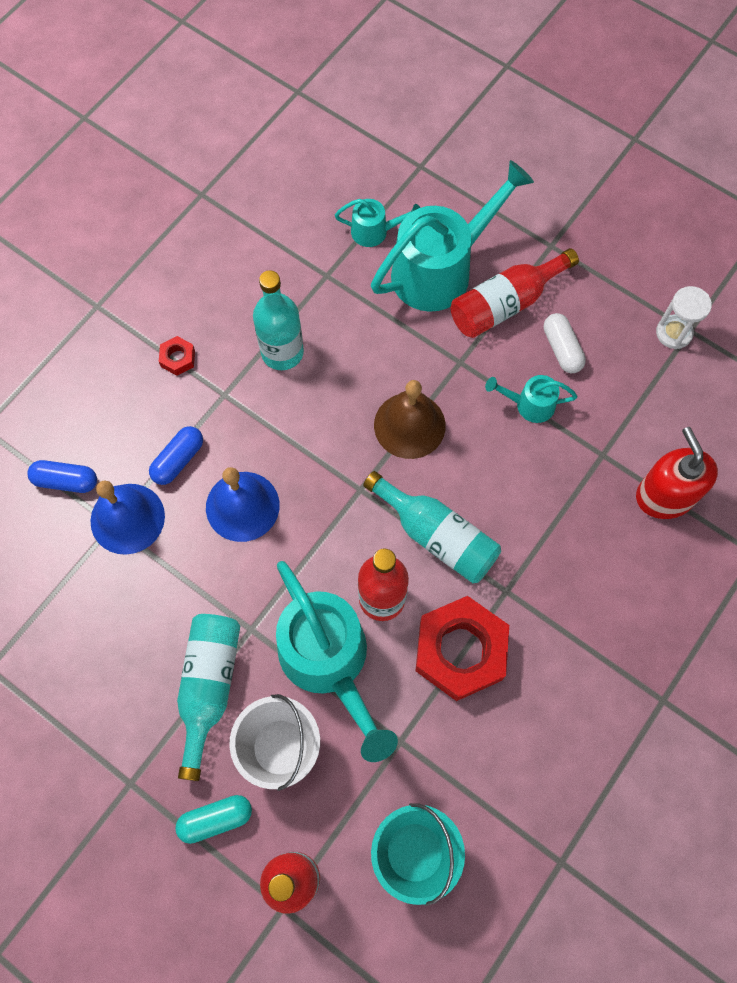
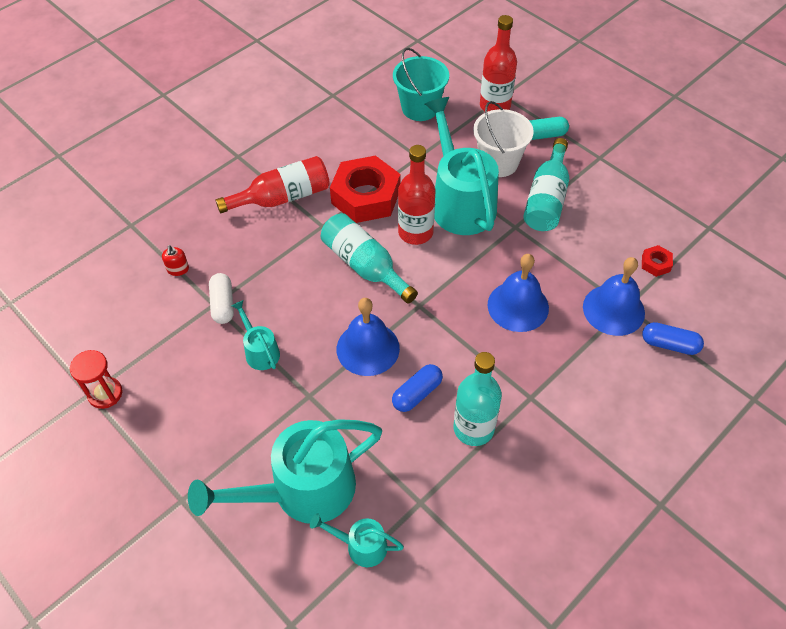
camera: 170 degrees left, 15 degrees down
blue capsule [149,426,203,485] -> blue capsule moved to [392,364,443,412]
red nut [159,336,195,376] -> red nut moved to [642,245,673,277]
brown bell [374,380,446,459] -> blue bell [337,298,400,376]
red bottle [451,248,579,338] -> red bottle moved to [215,156,330,213]
turquoise watering can [485,375,577,423] -> turquoise watering can turned 135 degrees counterclockwise [232,300,280,370]
white capsule [544,313,586,373] -> white capsule moved to [209,273,234,324]
red soap dispenser [636,427,718,519] -> red soap dispenser [162,245,189,276], size x0.44
white hourglass [656,286,712,349] -> red hourglass [70,350,122,409]

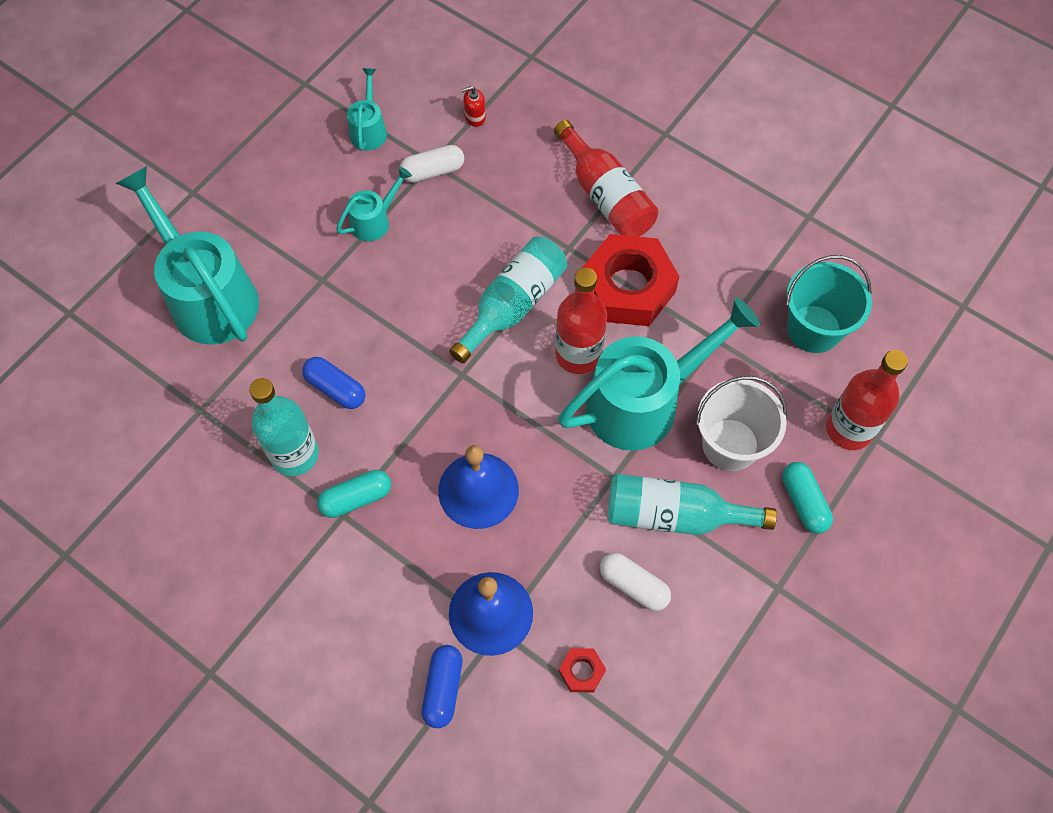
camera: 80 degrees right, 10 degrees up
red hourglass [70,350,122,409] -> none
turquoise watering can [310,513,404,567] -> turquoise watering can moved to [347,68,387,151]
blue bell [337,298,400,376] -> none
none -> turquoise capsule [317,470,391,518]
none -> white capsule [599,553,671,611]

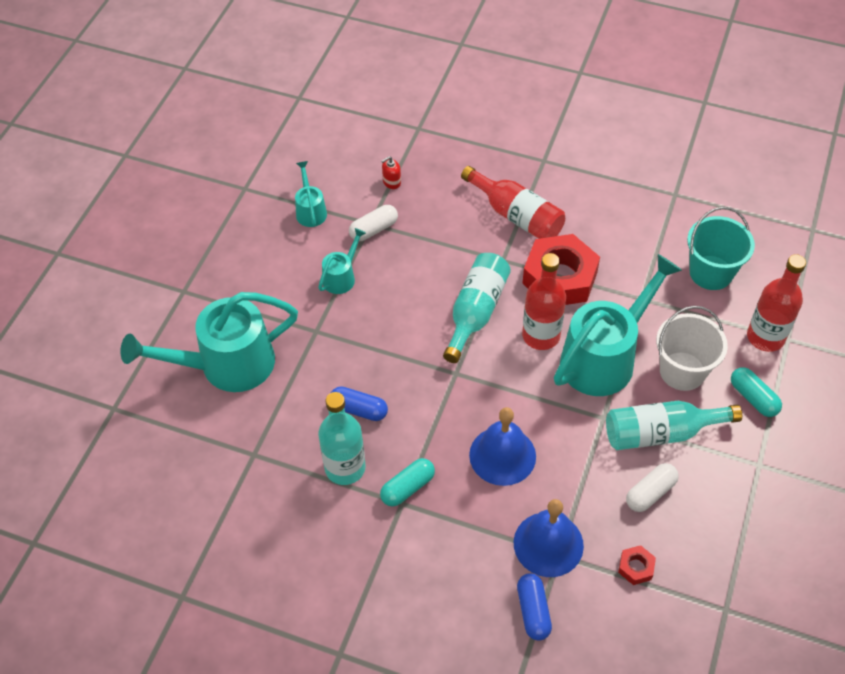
camera: 15 degrees left, 10 degrees down
turquoise watering can [116,166,259,345] -> turquoise watering can turned 60 degrees counterclockwise [120,292,298,392]
white capsule [599,553,671,611] -> white capsule turned 60 degrees counterclockwise [626,463,679,512]

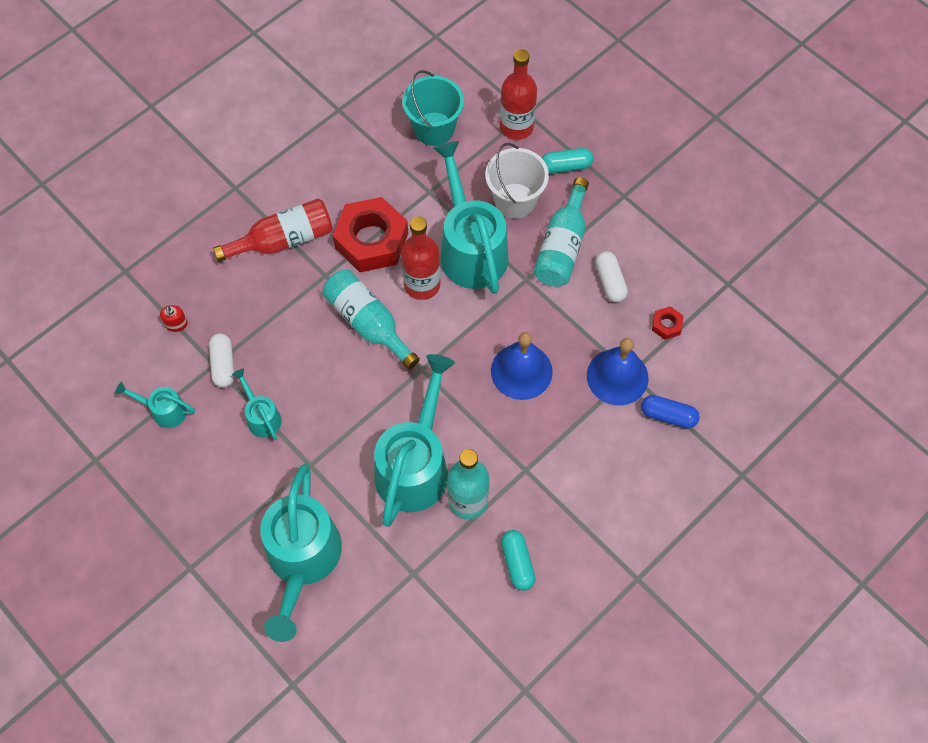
camera: 65 degrees left, 10 degrees up
blue capsule [331,386,388,421] -> turquoise watering can [374,354,455,527]
turquoise capsule [380,458,435,507] -> turquoise capsule moved to [501,530,535,591]

